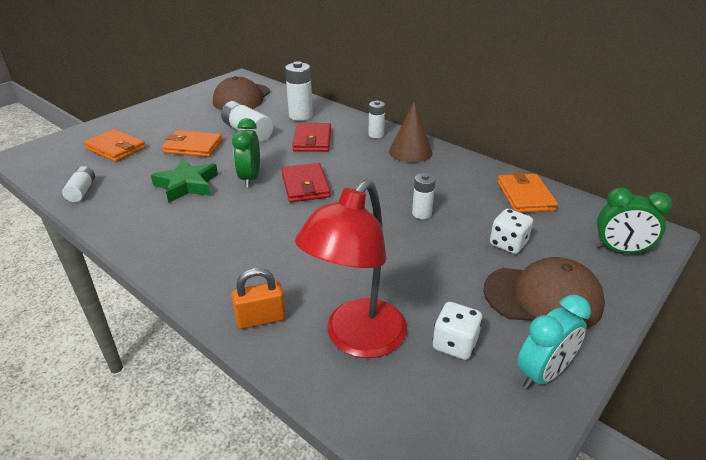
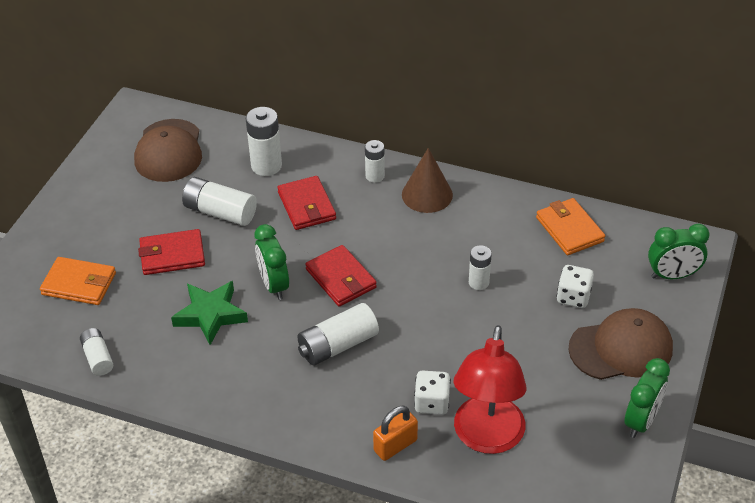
camera: 20 degrees left, 10 degrees up
orange wallet [162,130,223,157] -> red wallet [138,229,205,275]
white dice [432,302,483,360] -> white dice moved to [414,370,451,415]
turquoise clock [517,295,591,389] -> green clock [624,358,670,438]
none -> white battery [297,303,379,365]

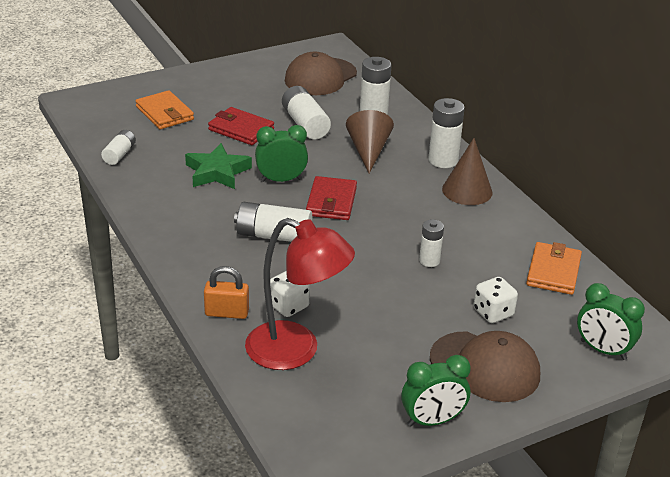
camera: 40 degrees right, 10 degrees down
green clock [254,224,289,300] -> green clock turned 60 degrees clockwise [255,125,308,182]
red wallet [277,176,336,230] -> brown cone [346,110,394,173]
white battery [365,140,385,183] -> white battery [428,98,465,168], size x1.62
red lamp [454,325,526,454] -> red lamp turned 120 degrees counterclockwise [245,218,355,370]

